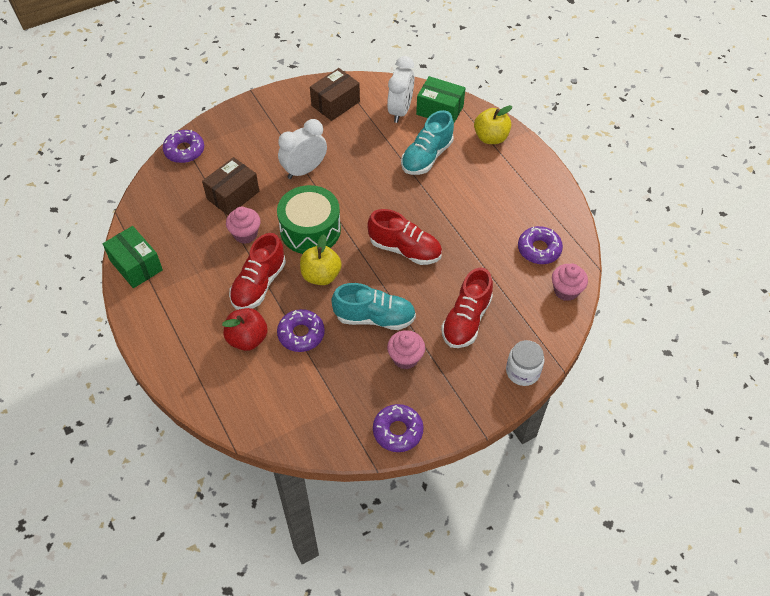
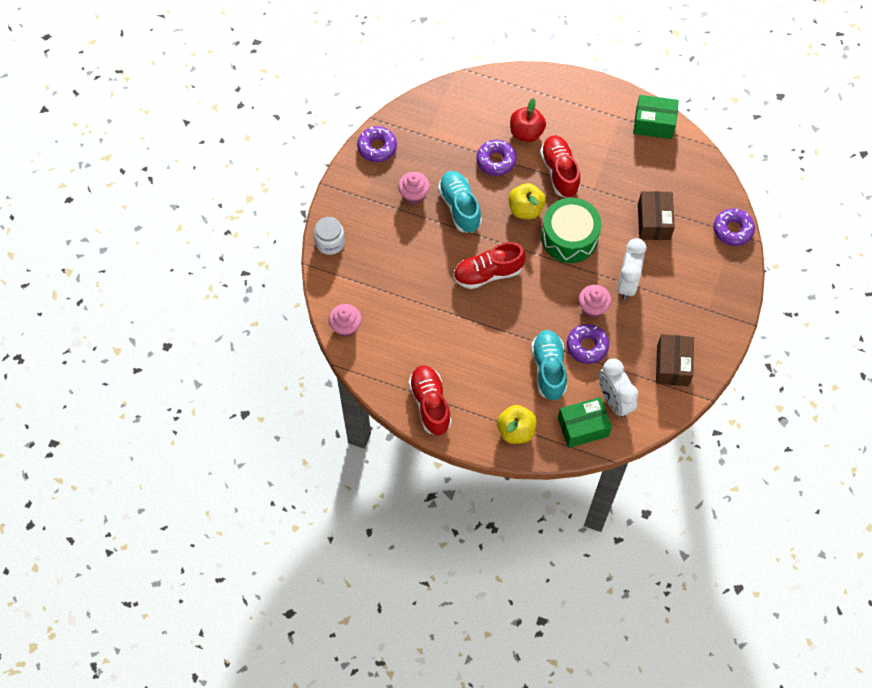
camera: 140 degrees right, 10 degrees up
pink cupcake [226,207,261,244] -> pink cupcake moved to [579,285,611,318]
turquoise shoe [331,283,416,330] -> turquoise shoe turned 105 degrees clockwise [438,171,482,233]
red shoe [441,267,493,348] -> red shoe moved to [408,365,452,435]
purple donut [518,226,563,264] -> purple donut moved to [567,324,609,364]

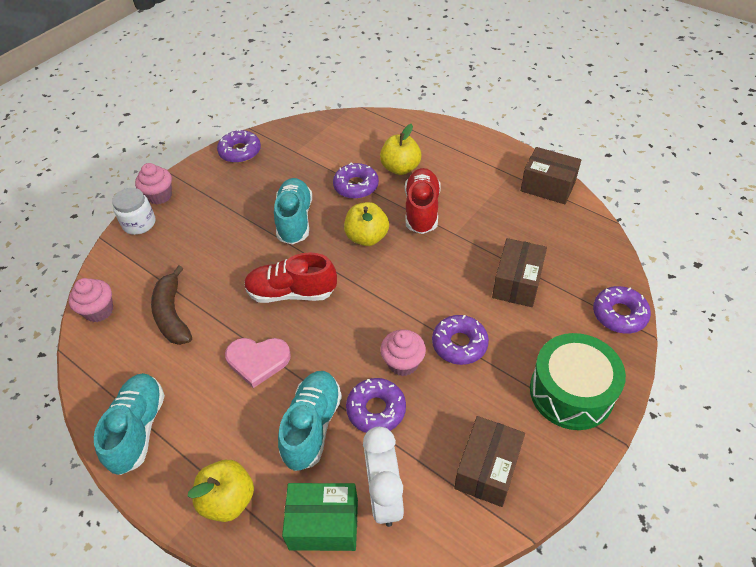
camera: 20 degrees right, 15 degrees down
pink cupcake [398,172,430,205] -> pink cupcake moved to [135,163,172,205]
red shoe [408,365,452,435] -> turquoise shoe [94,373,165,475]
red apple [510,98,546,142] -> yellow apple [380,124,421,175]
green drum [541,198,602,263] -> green drum moved to [530,333,626,430]
white clock [618,238,646,300] -> purple donut [432,315,489,365]
green box [633,95,679,139] -> brown box [521,147,581,204]
none -> brown banana [151,265,192,345]
none -> pink heart [225,338,291,388]

